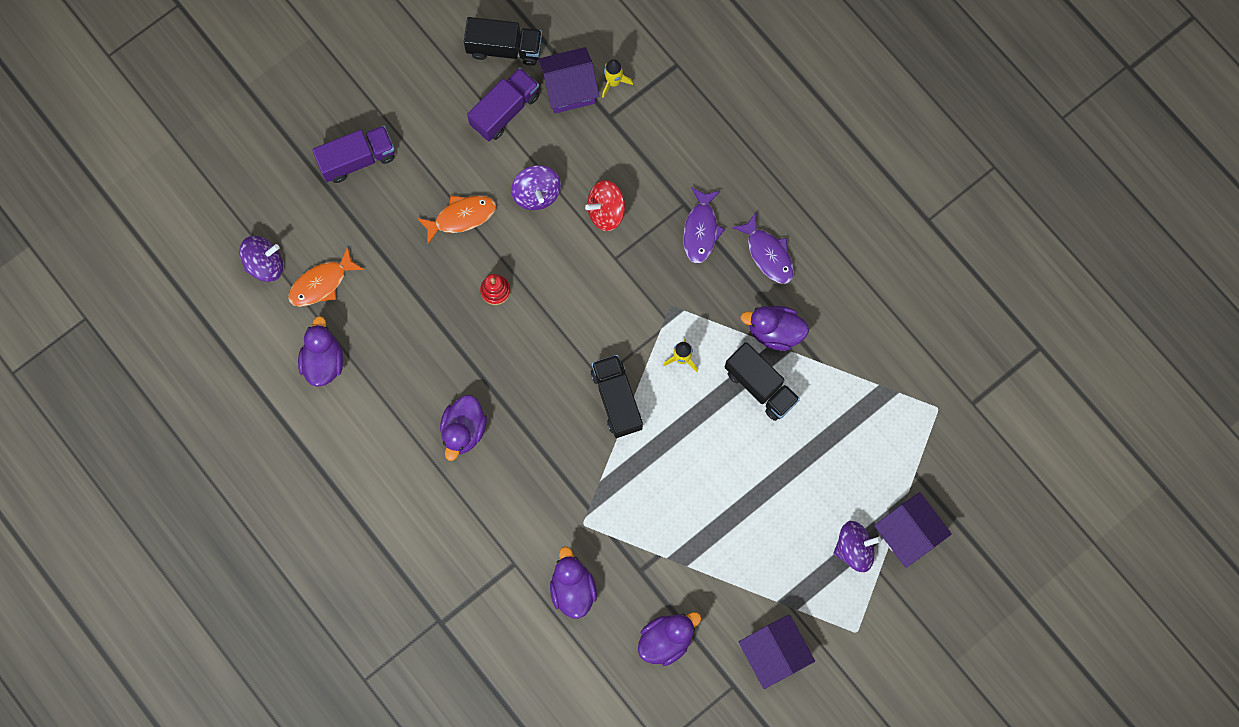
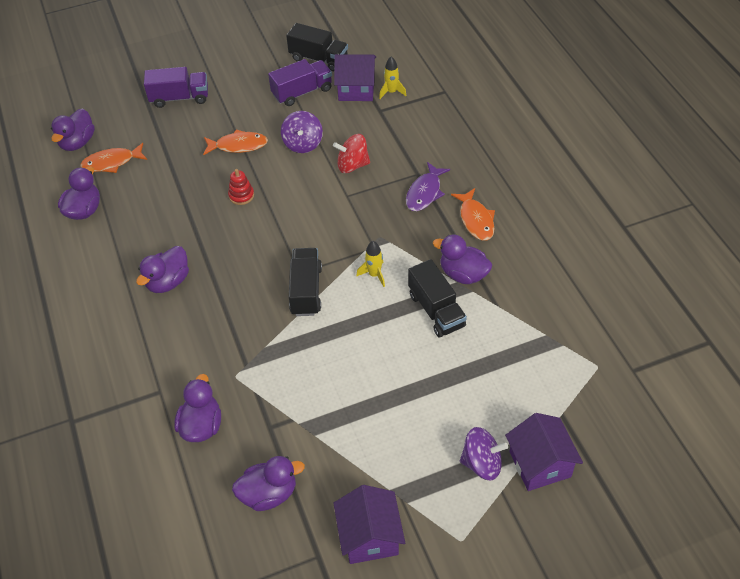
camera: 20 degrees right, 25 degrees down
purple spinning top [239,236,283,282] -> purple duck [51,108,95,151]
purple fish [732,212,794,284] -> orange fish [451,188,495,240]

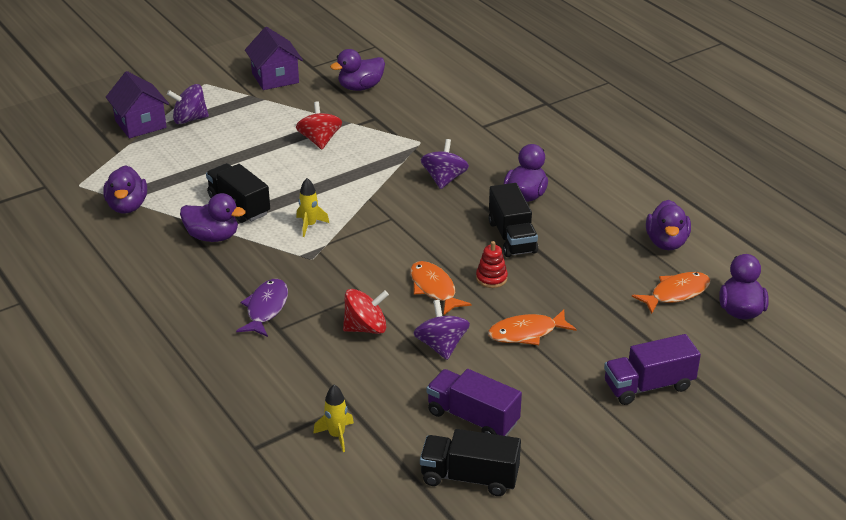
camera: 165 degrees right, 15 degrees down
purple duck [174,374,221,442] -> purple duck moved to [103,165,147,214]
purple truck [268,59,332,106] -> purple truck turned 75 degrees clockwise [427,369,522,436]
black truck [289,248,322,316] -> black truck moved to [489,183,538,257]
purple house [334,54,376,101] -> none
orange fish [451,188,495,240] -> orange fish moved to [410,261,471,316]
none -> red spinning top [296,101,342,149]
none -> purple spinning top [421,139,469,189]

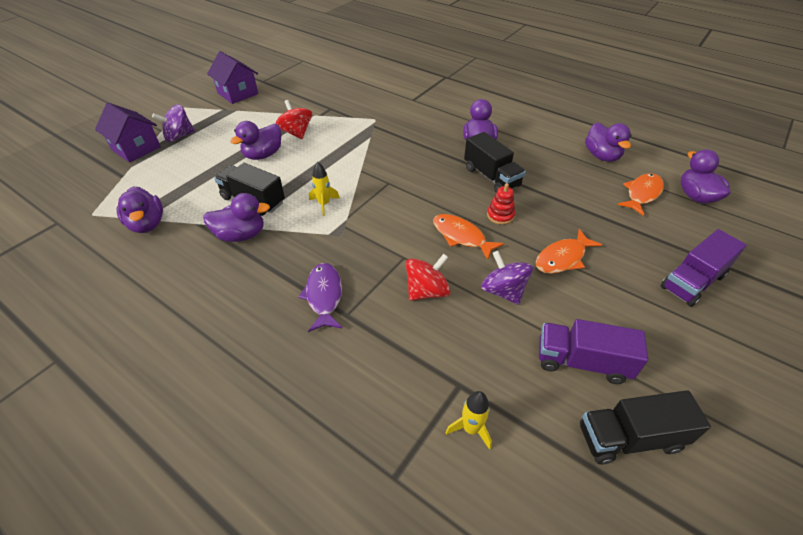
camera: 20 degrees left, 10 degrees up
purple duck [330,49,385,91] -> purple duck moved to [230,121,281,160]
purple spinning top [421,139,469,189] -> none

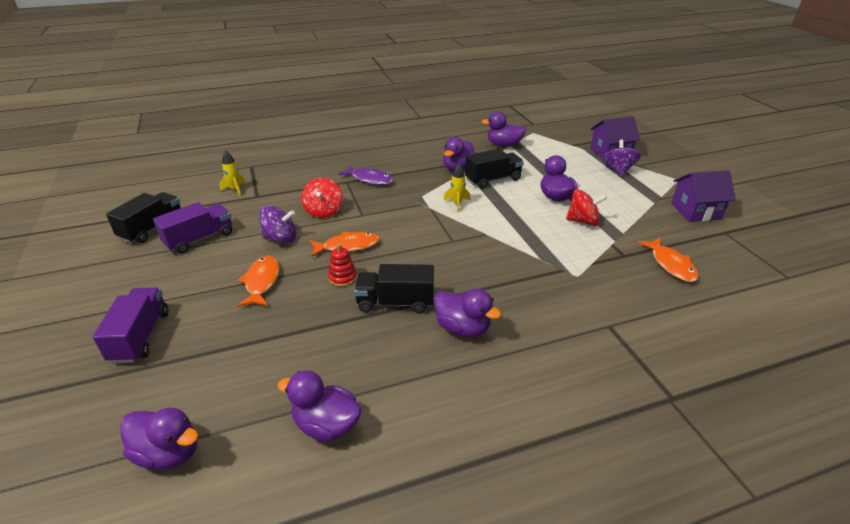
camera: 125 degrees right, 10 degrees down
orange fish [617,173,664,216] -> orange fish moved to [637,238,699,282]

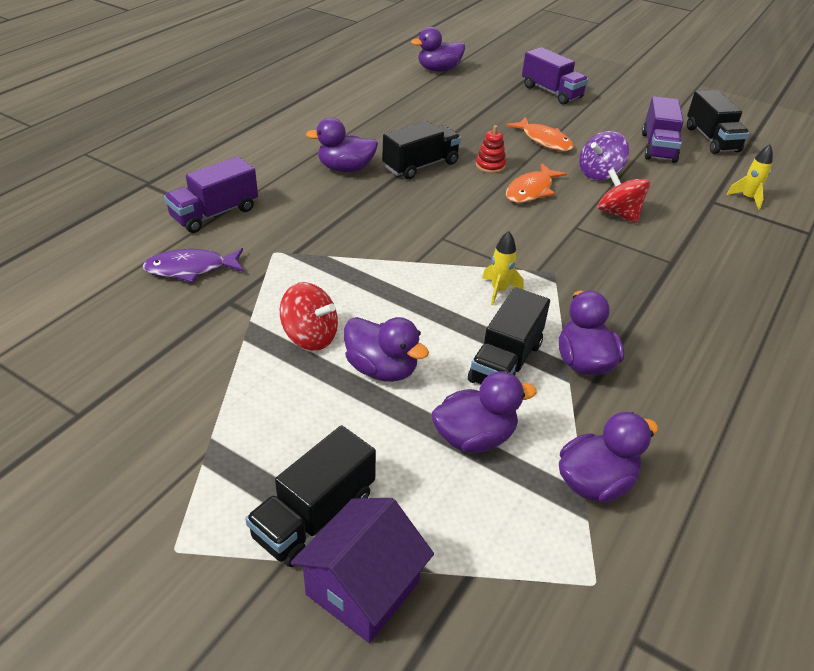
camera: 140 degrees right, 5 degrees up
purple duck [277,370,362,442] -> purple duck moved to [432,371,537,453]
purple fish [338,165,393,185] -> purple fish moved to [143,248,244,283]
red spinning top [566,189,607,226] -> red spinning top turned 120 degrees counterclockwise [280,282,338,351]
purple spinning top [602,139,641,176] -> black truck [245,425,376,567]
orange fish [637,238,699,282] -> none
purple house [671,170,736,222] -> none
none -> purple truck [164,156,258,233]

